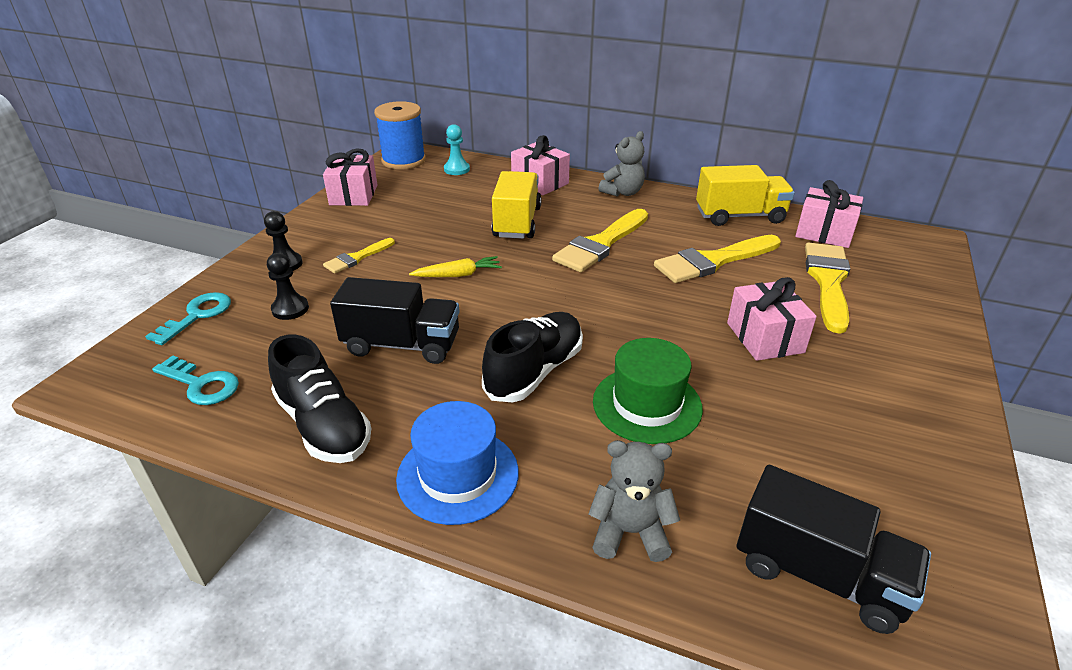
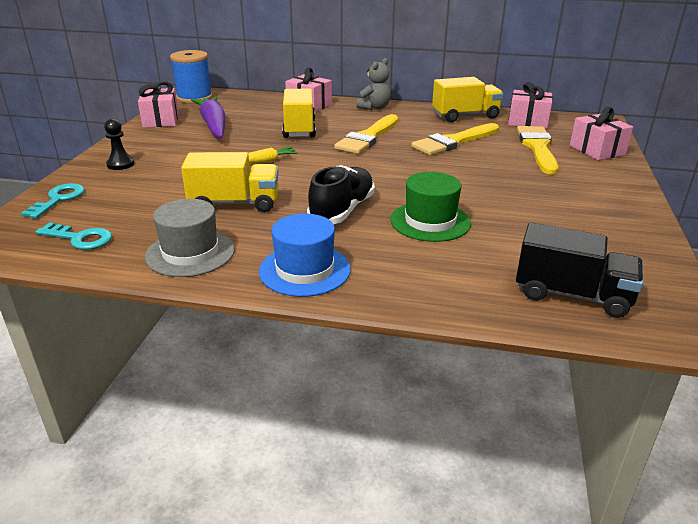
camera: 10 degrees left, 5 degrees down
black pawn [267,253,309,320] -> none
black shoe [268,335,371,463] -> grey hat [145,199,235,277]
yellow brush [323,238,395,274] -> none
black truck [330,277,460,364] -> yellow truck [181,152,279,212]
turquoise pawn [444,124,470,175] -> none
grey teddy bear [588,440,680,562] -> none
pink gift [727,277,817,361] -> pink gift moved to [570,107,633,160]
none -> purple carrot [191,96,226,138]

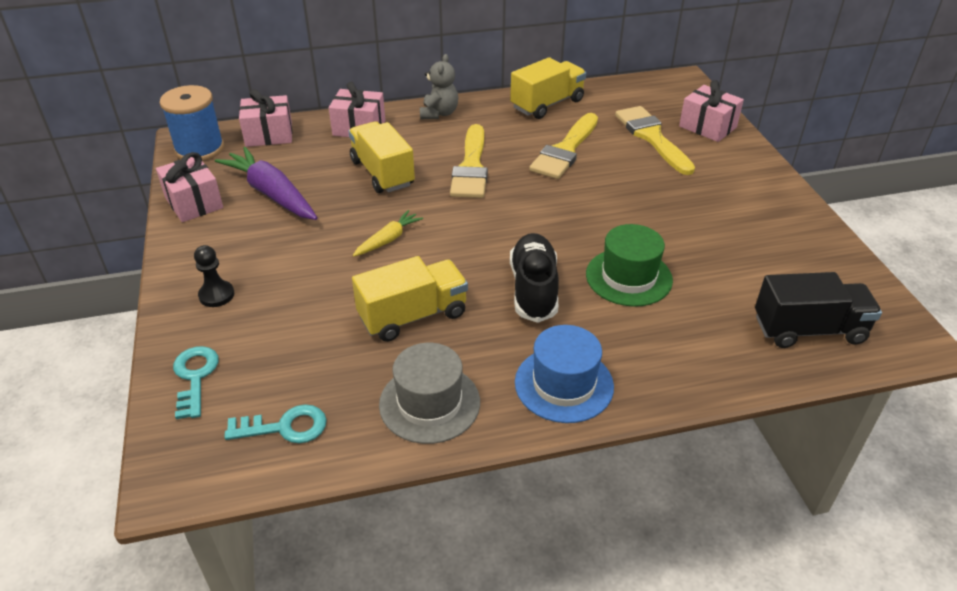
camera: 25 degrees left, 10 degrees up
pink gift [508,82,553,129] -> pink gift moved to [239,89,293,147]

